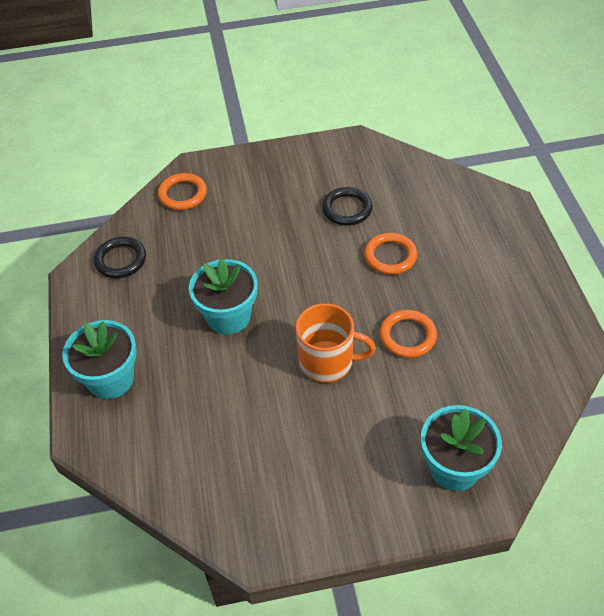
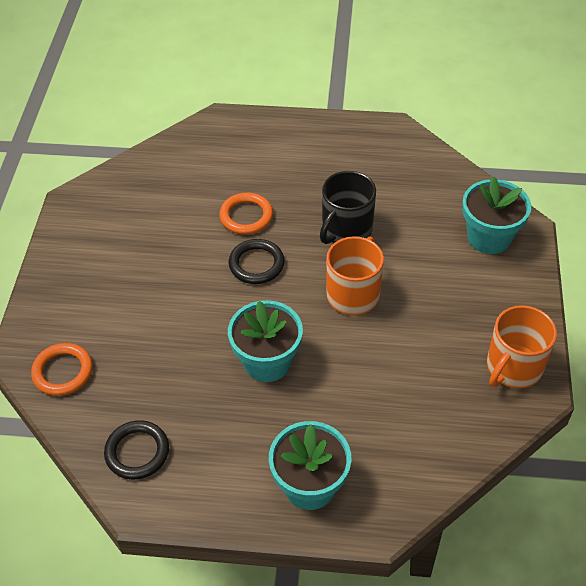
camera: 75 degrees left, 0 degrees up
black ring [322,187,373,225] -> black ring moved to [229,239,285,284]
orange ring [379,310,437,358] -> black mug [320,171,376,244]
none -> orange mug [487,305,557,388]

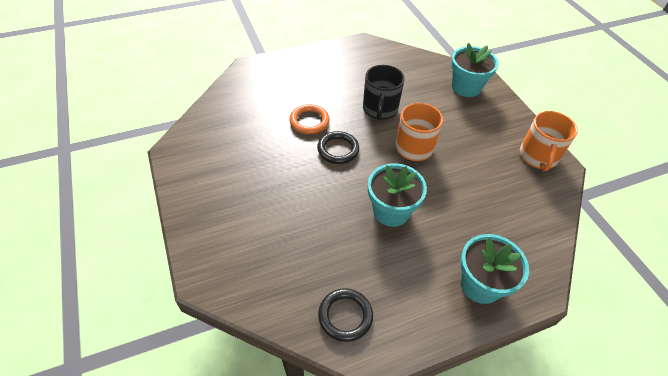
camera: 30 degrees left, 0 degrees up
orange ring [31,343,93,396] -> none

